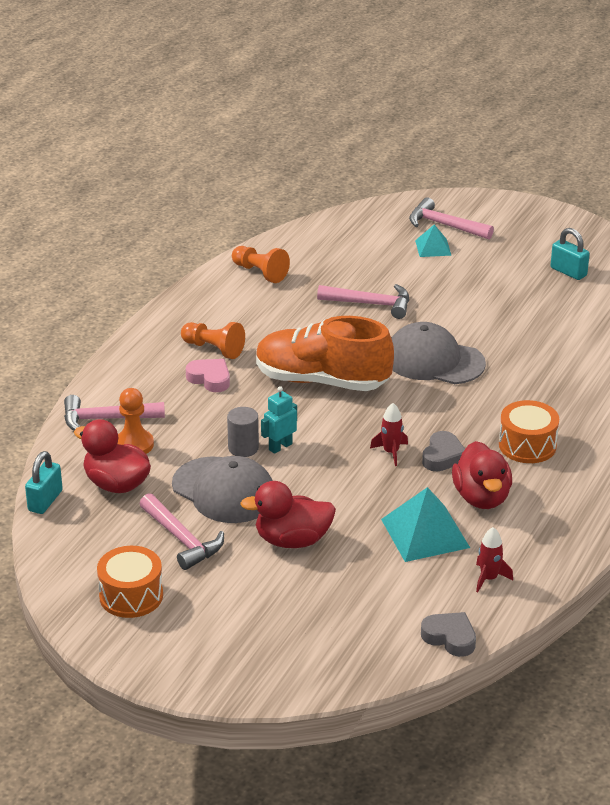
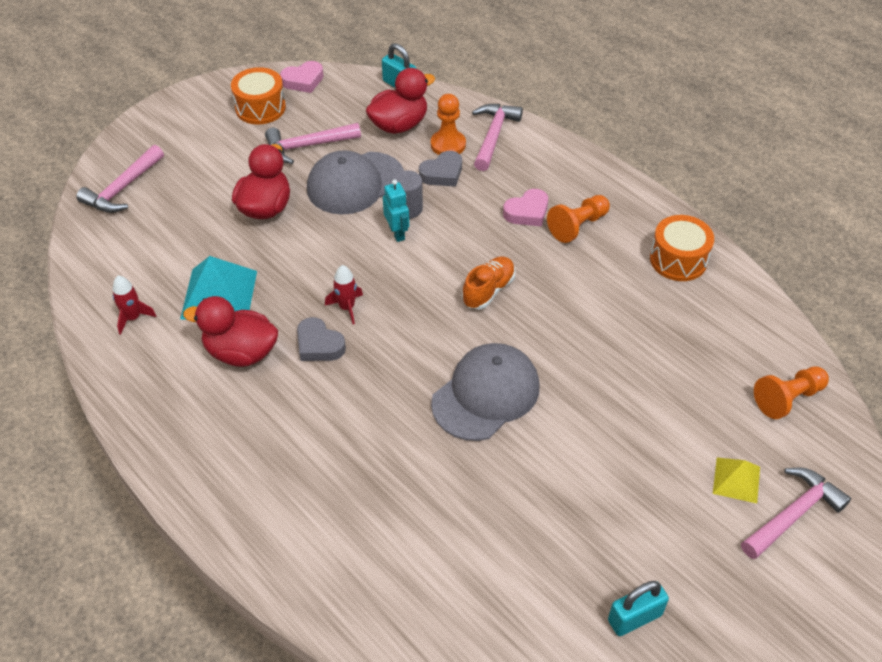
camera: 110 degrees right, 15 degrees up
orange pawn [232,246,290,283] -> orange pawn moved to [754,366,829,419]
orange shoe [256,316,394,391] -> orange shoe [462,256,515,309], size x0.49
pink hammer [317,284,409,319] -> pink hammer moved to [76,145,164,213]
turquoise pyramid [415,224,452,257] -> yellow pyramid [713,458,760,503]
grey heart [421,612,476,657] -> grey heart moved to [419,151,462,187]
orange drum [499,400,559,463] -> orange drum moved to [650,215,714,281]
none -> pink heart [280,61,324,93]

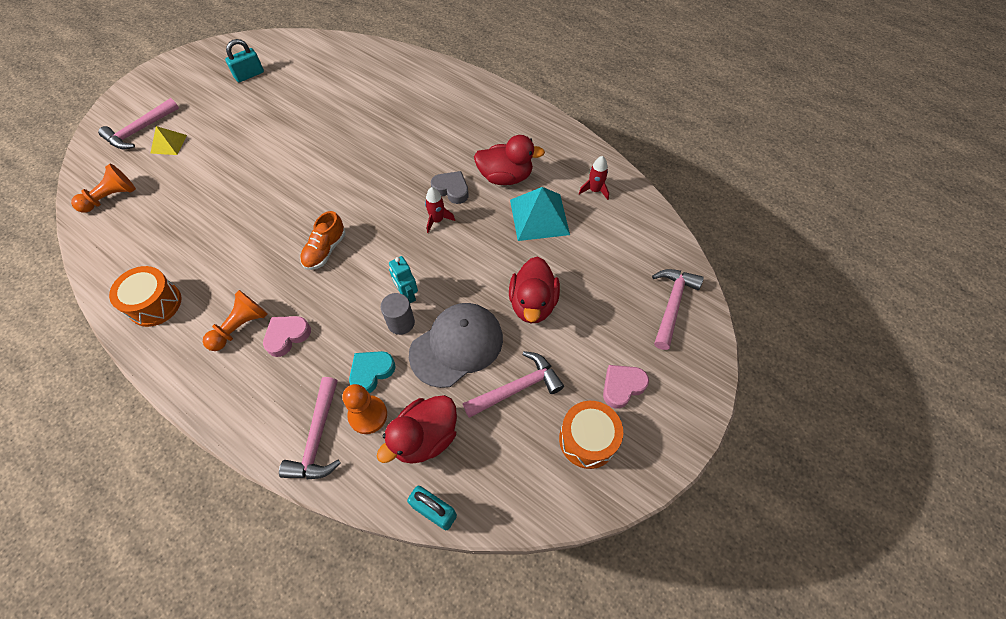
camera: 170 degrees right, 10 degrees up
pink heart [280,61,324,93] -> pink heart moved to [603,365,649,409]
grey heart [419,151,462,187] -> turquoise heart [349,351,395,393]
grey cap [431,343,540,441] -> none

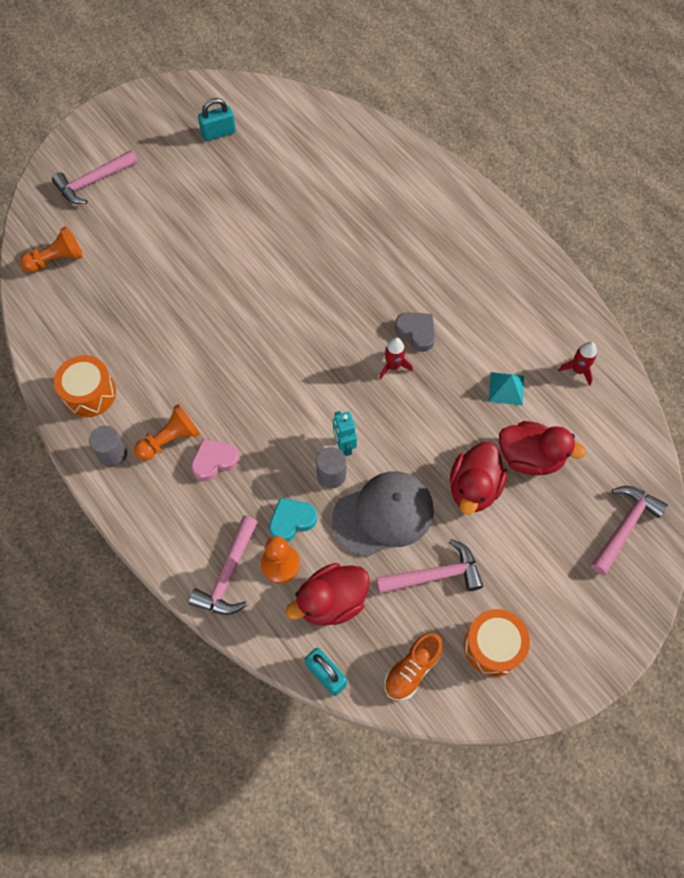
camera: 15 degrees right, 5 degrees up
yellow pyramid [151,126,187,155] -> none
orange shoe [300,211,346,270] -> orange shoe moved to [384,633,443,700]
red duck [474,135,545,185] -> red duck moved to [499,421,586,476]
turquoise pyramid [510,187,570,241] -> turquoise pyramid [489,372,524,406], size x0.57
pink heart [603,365,649,409] -> none
none -> grey cylinder [89,426,127,467]

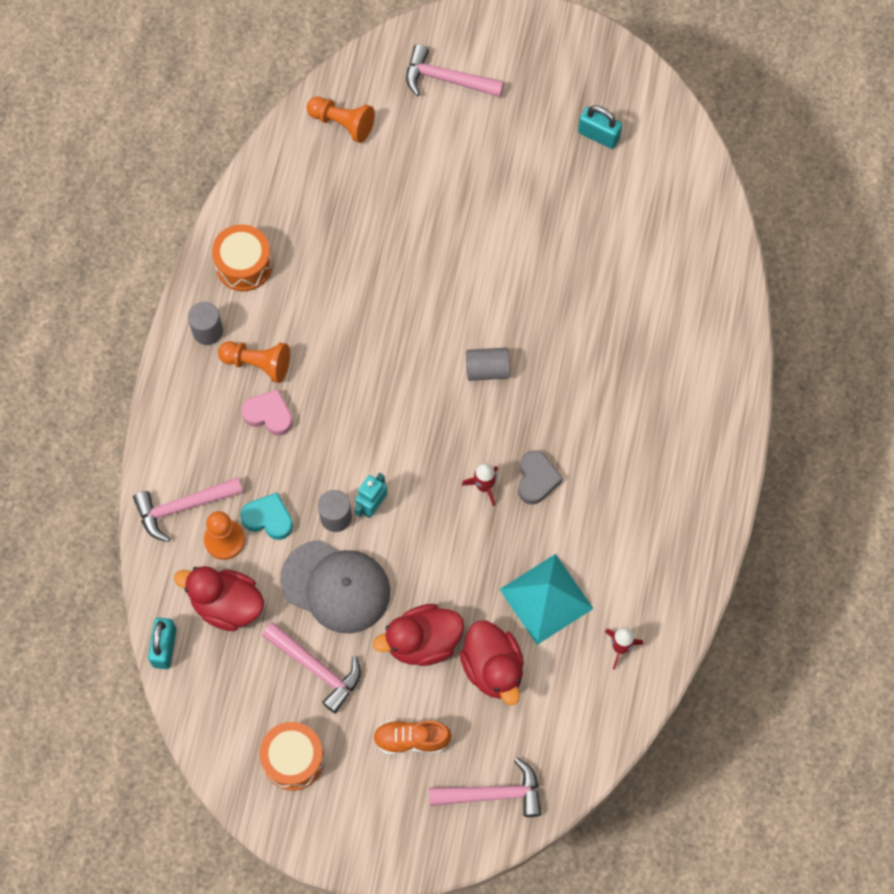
camera: 50 degrees right, 5 degrees up
orange shoe [384,633,443,700] -> orange shoe moved to [373,721,452,755]
turquoise pyramid [489,372,524,406] -> turquoise pyramid [499,554,594,645], size x1.75
none -> grey cylinder [466,348,510,381]

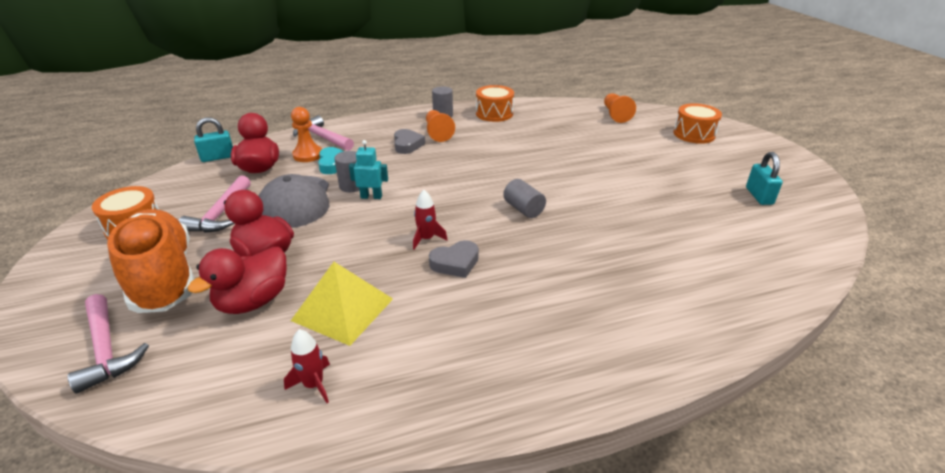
camera: 60 degrees right, 35 degrees down
pink heart [241,389,293,436] -> grey heart [394,129,425,154]
orange shoe [373,721,452,755] -> orange shoe [107,209,195,313], size x2.03
pink hammer [406,44,504,97] -> orange drum [673,103,722,144]
turquoise pyramid [499,554,594,645] -> yellow pyramid [291,262,393,346]

